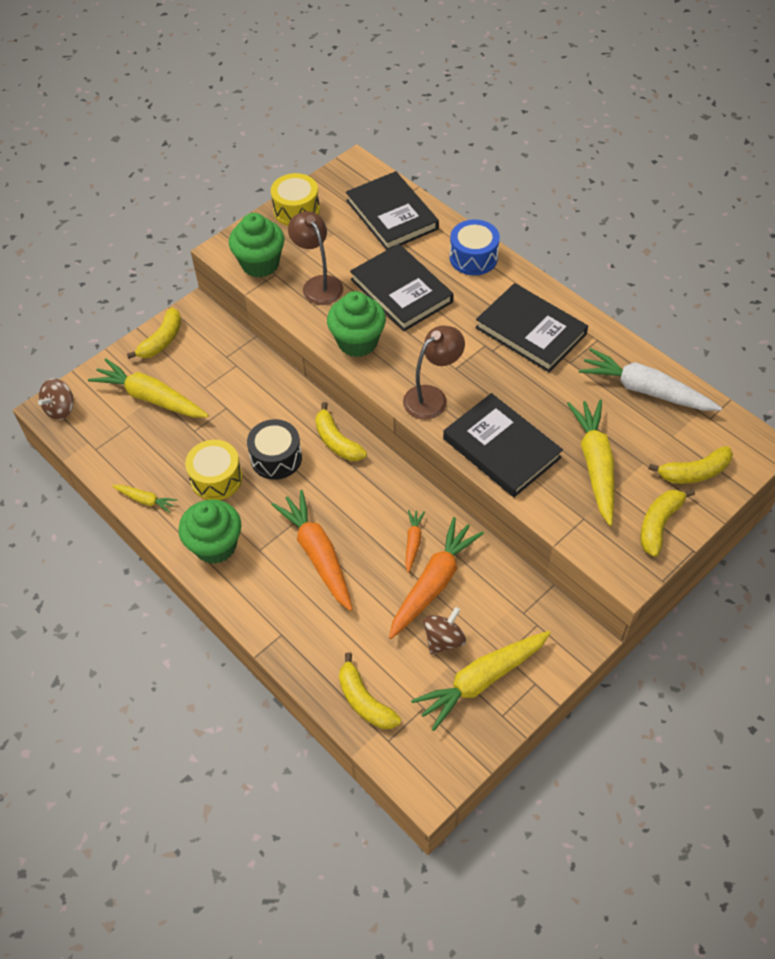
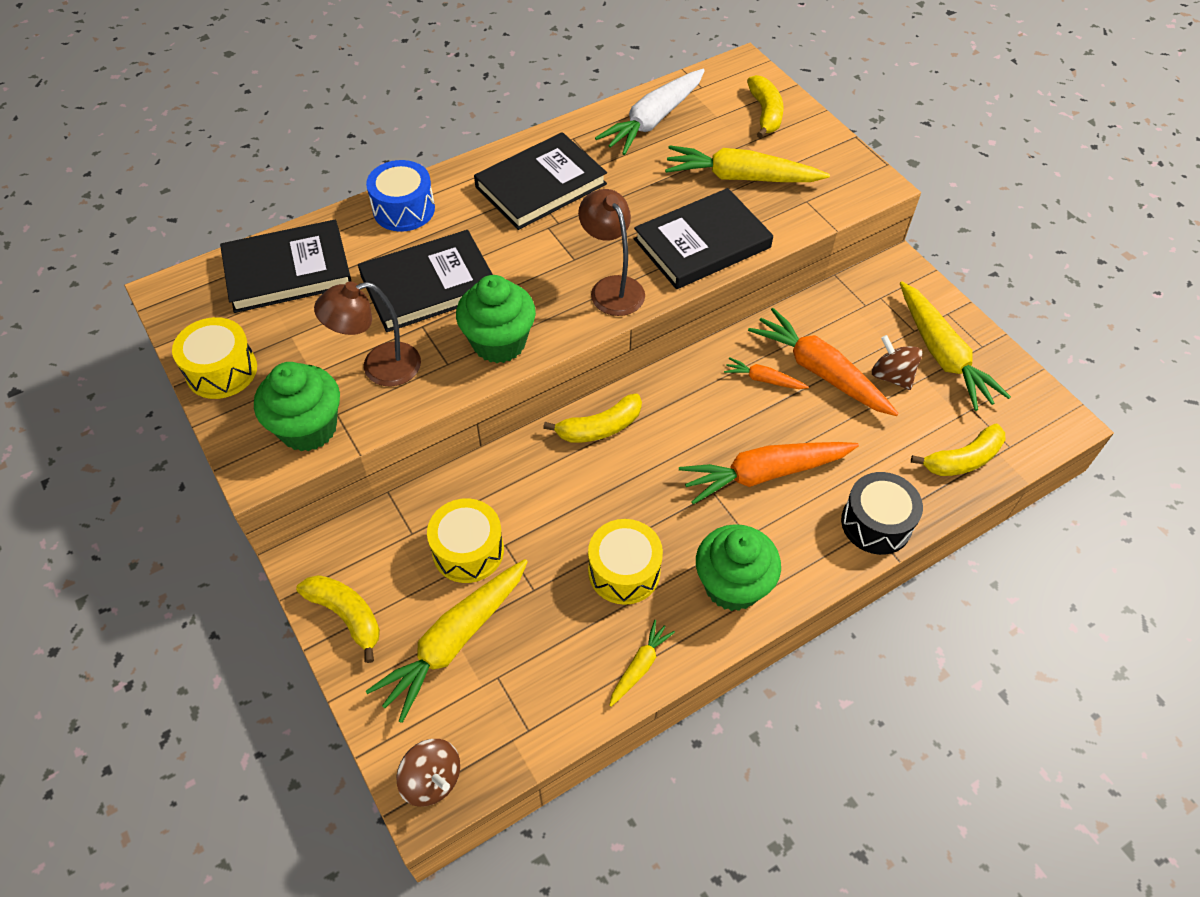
camera: 80 degrees left, 0 degrees up
black drum [247,419,302,480] -> black drum moved to [841,472,923,555]
yellow banana [640,489,695,557] -> none
none -> yellow drum [427,498,504,583]

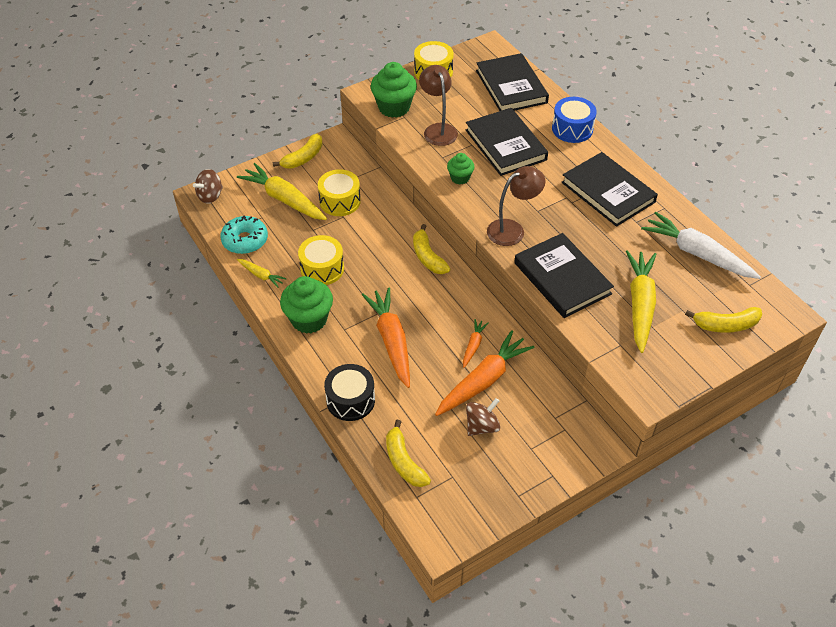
camera: 90 degrees right, 5 degrees down
green cupcake [456,275,536,363] -> green cupcake [447,153,475,185], size x0.56
yellow carrot [900,281,1011,411] -> none
none -> turquoise donut [220,216,268,254]

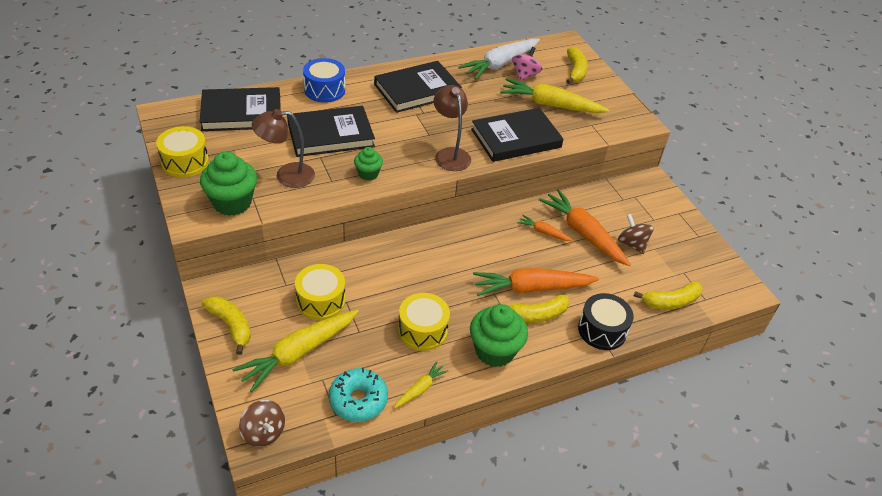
camera: 85 degrees left, 5 degrees down
yellow banana [413,224,450,274] -> yellow banana moved to [509,295,570,323]
none -> pink spinning top [512,47,542,81]

